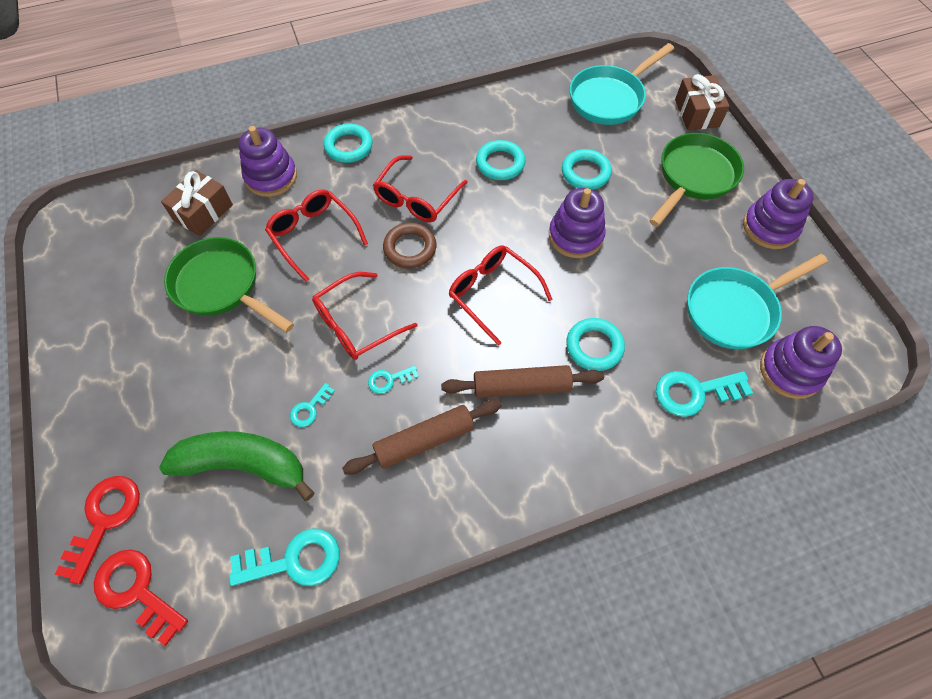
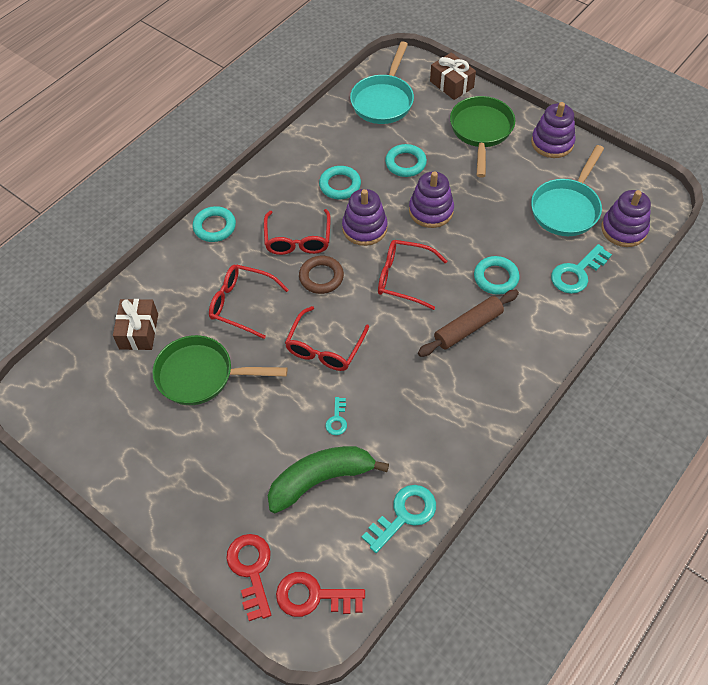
camera: 30 degrees left, 5 degrees down
purple stacking toy [239,126,297,197] -> purple stacking toy moved to [342,189,388,246]
brown rolling pin [342,400,502,475] -> none
turquoise key [368,365,419,394] -> none

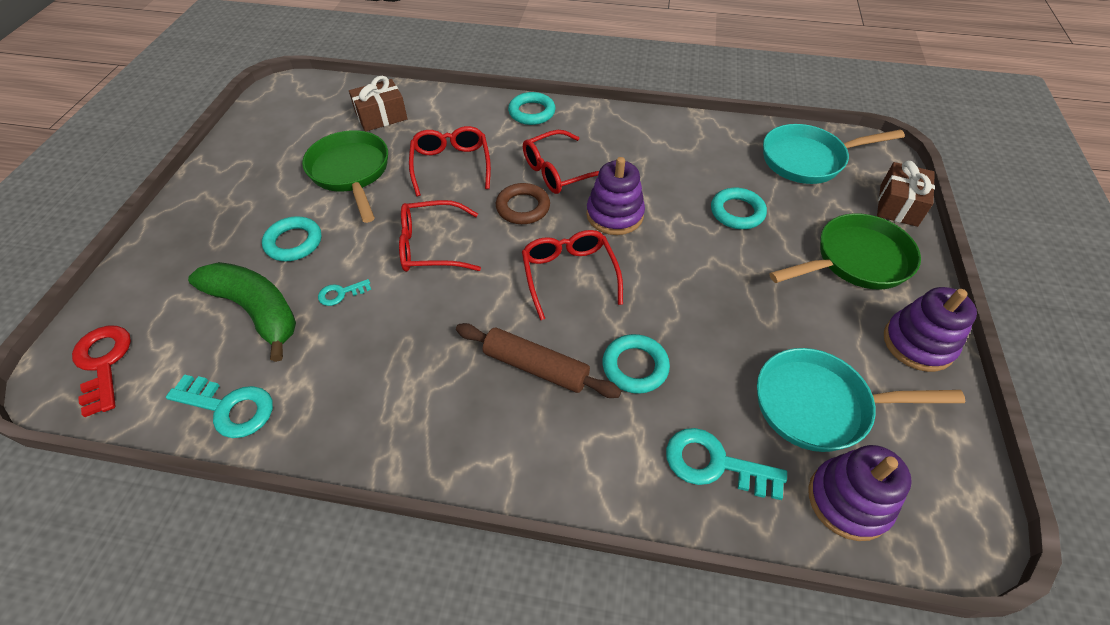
camera: 60 degrees right, 5 degrees down
red key [226,534,271,621] -> none
turquoise ring [319,166,361,199] -> turquoise ring moved to [262,216,321,261]
purple stacking toy [409,171,454,228] -> none

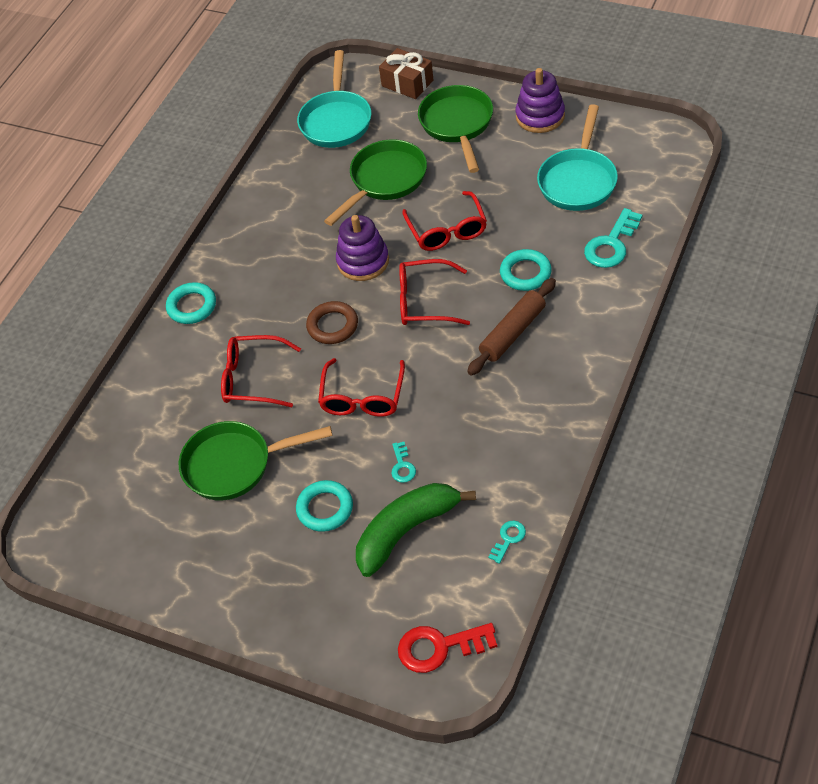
camera: 70 degrees left, 0 degrees up
turquoise key [166,374,273,438] -> turquoise key [489,521,526,564], size x0.53
brown gift [349,76,408,132] -> none
red glasses [523,130,599,194] -> red glasses moved to [403,191,487,251]
turquoise ring [711,188,767,229] -> green pan [324,139,427,226]
purple stacking toy [808,445,912,541] -> none

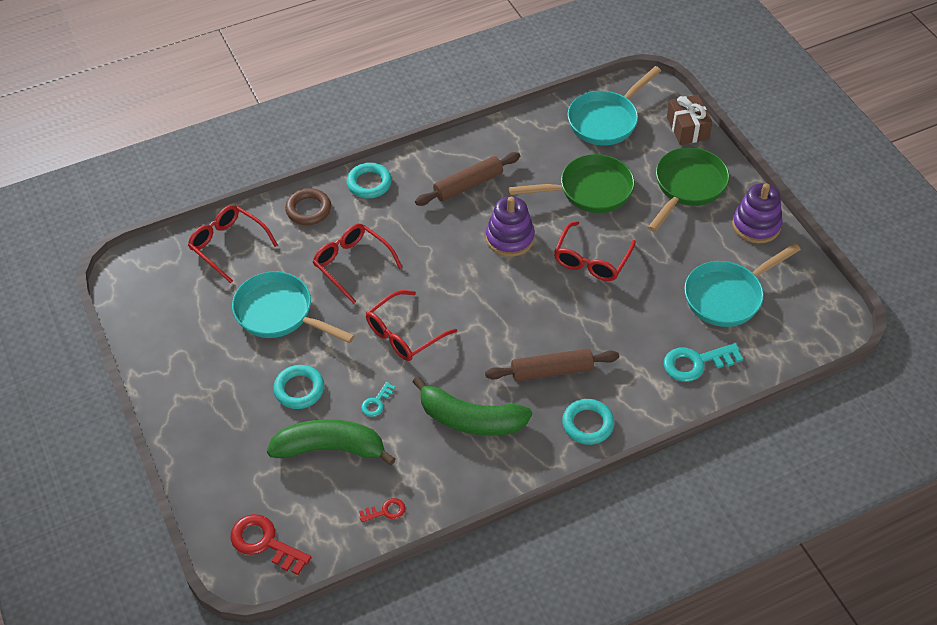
camera: 35 degrees right, 0 degrees up
green pan [179,421,333,500] -> turquoise pan [232,271,355,343]
brown ring [306,301,358,344] -> brown ring moved to [285,188,331,225]
red glasses [399,259,470,325] -> red glasses moved to [188,205,278,283]
turquoise key [489,521,526,564] -> red key [359,498,405,522]
turquoise ring [500,249,552,291] -> turquoise ring moved to [562,399,614,445]
none -> green banana [413,376,532,436]
none -> brown rolling pin [415,152,520,206]

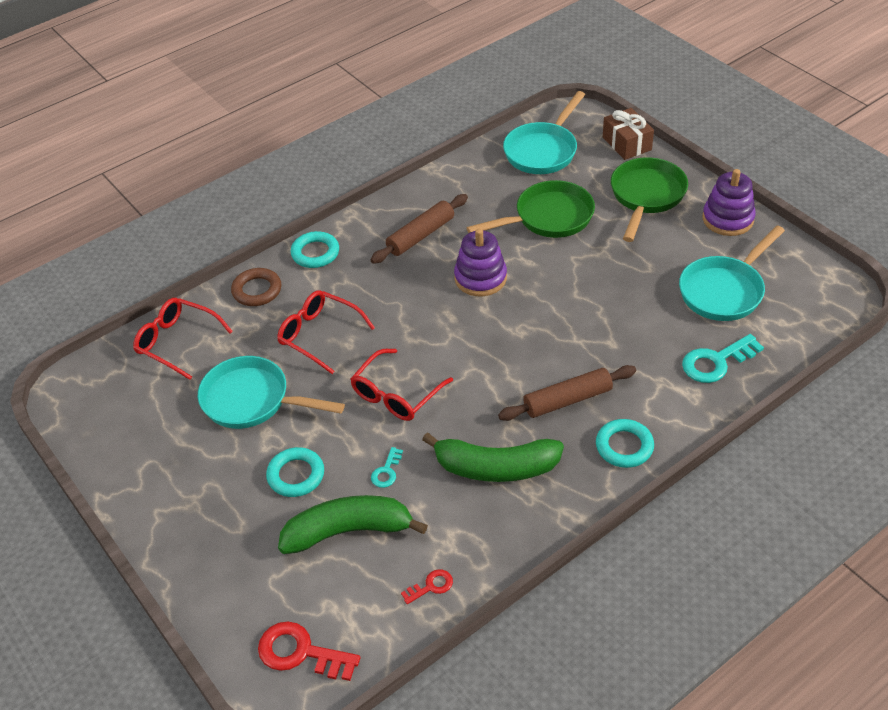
camera: 10 degrees left, 5 degrees down
red glasses [554,221,636,281] -> none

